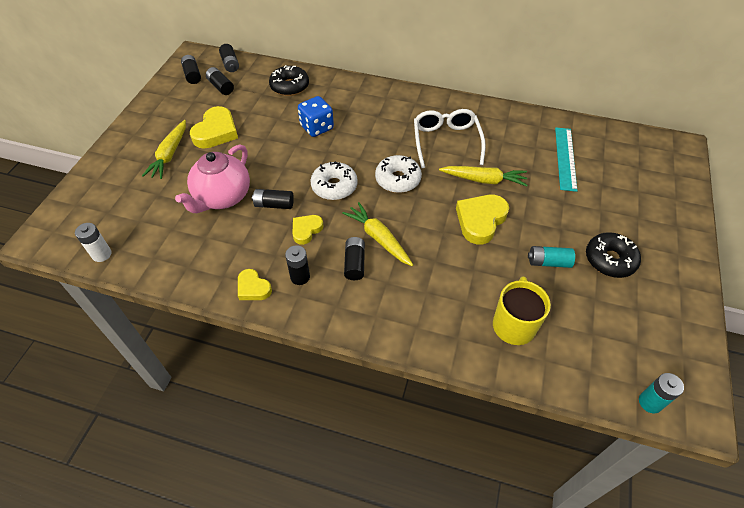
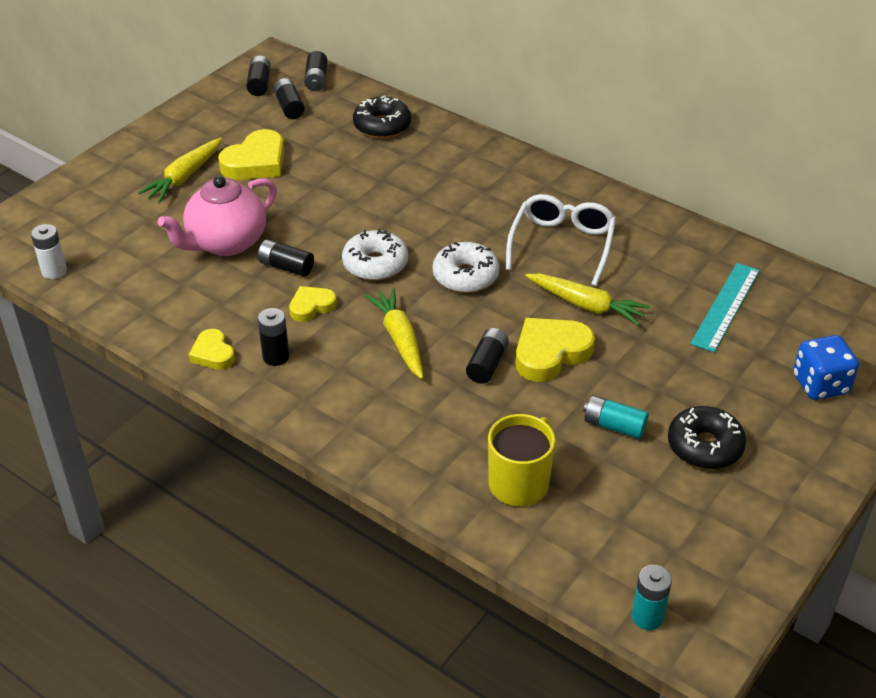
camera: 20 degrees right, 10 degrees down
blue dice [298,96,334,137] -> blue dice moved to [793,335,859,400]
black battery [344,237,365,280] -> black battery moved to [466,328,509,384]

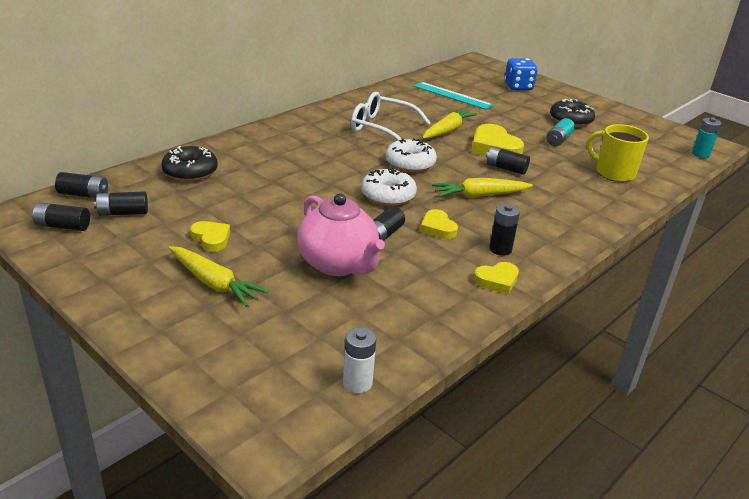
camera: 85 degrees left, 10 degrees down
yellow heart [218,129,284,180] -> yellow heart [190,221,230,252], size x0.59

